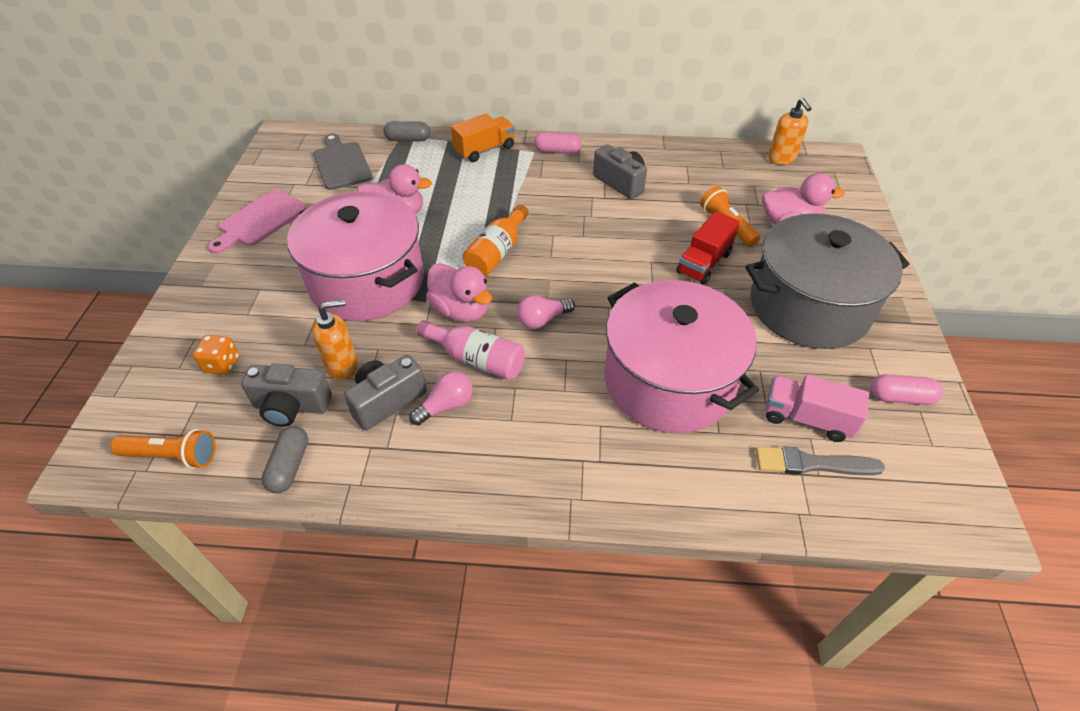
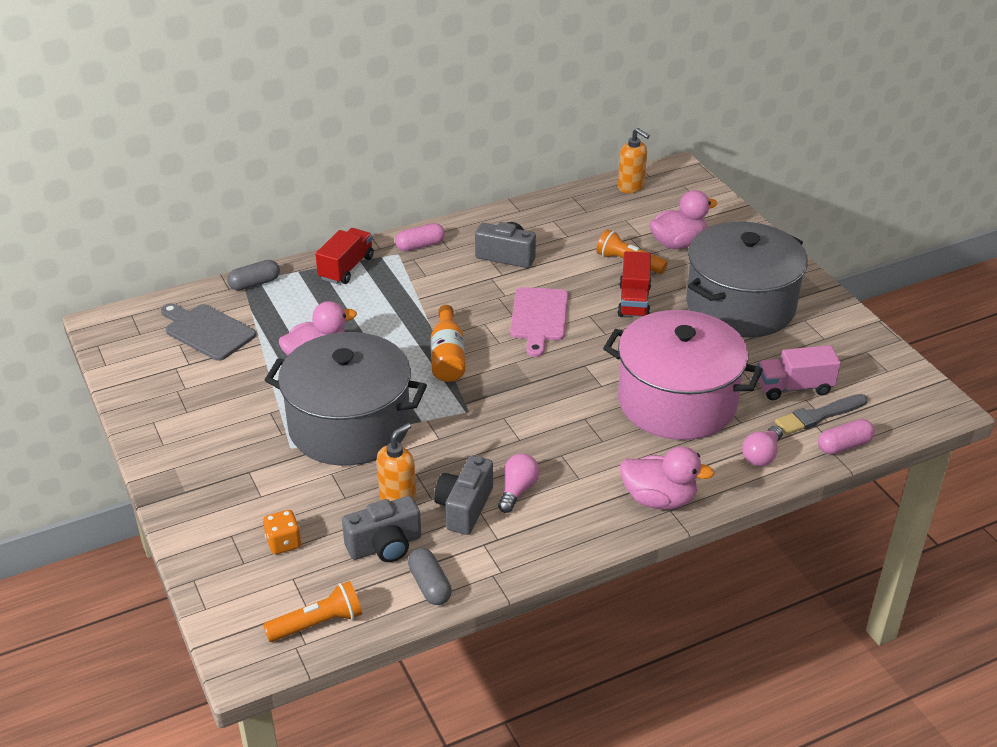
camera: 30 degrees left, 10 degrees down
pink cutting board [208,190,307,254] -> pink cutting board moved to [510,287,568,357]
pink pot [287,191,424,321] -> grey pot [265,332,427,466]
pink bottle [417,320,525,380] -> none
pink duck [426,263,492,323] -> pink duck moved to [620,446,715,510]
orange truck [451,114,515,162] -> red truck [315,228,374,284]
pink light bulb [517,295,575,329] -> pink light bulb moved to [742,425,783,466]
pink capsule [870,375,943,405] -> pink capsule moved to [818,419,875,455]

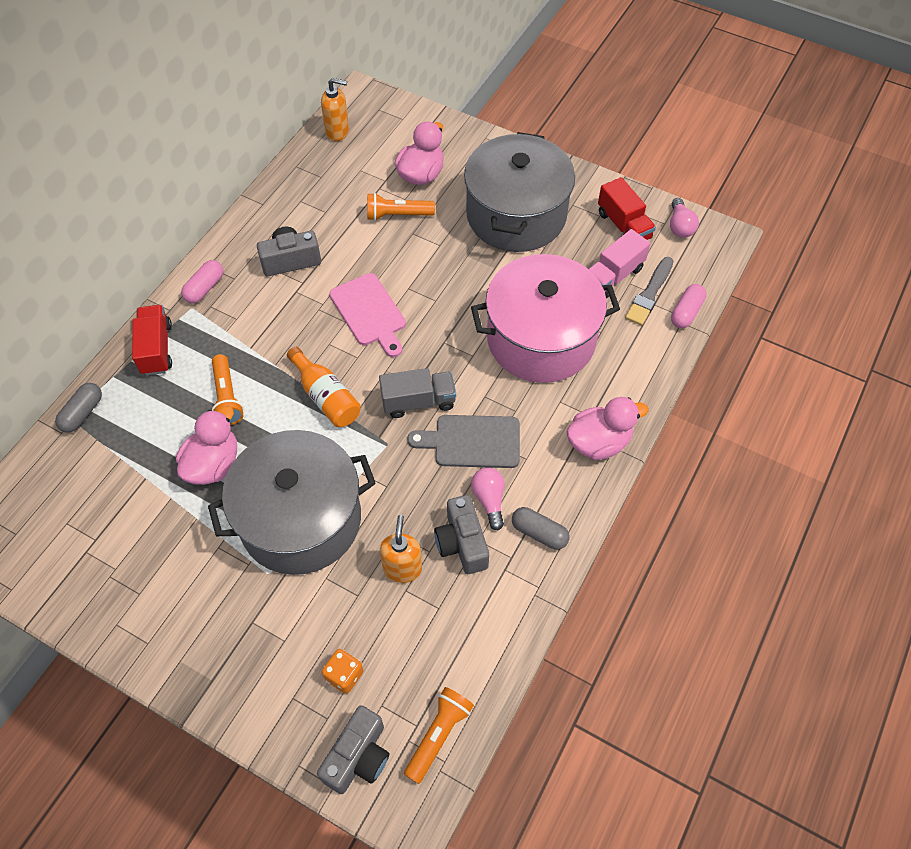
camera: 35 degrees left, 20 degrees up
grey cutting board [161,303,256,361] -> grey cutting board moved to [407,415,520,468]
grey camera [342,496,421,562] -> grey camera moved to [317,706,389,794]
grey capsule [408,548,452,605] -> grey capsule moved to [512,507,570,550]
red truck [617,251,651,317] -> red truck moved to [598,177,656,240]
pink light bulb [742,425,783,466] -> pink light bulb moved to [670,198,699,238]
none -> orange flashlight [212,354,244,425]
none -> grey truck [379,368,456,418]

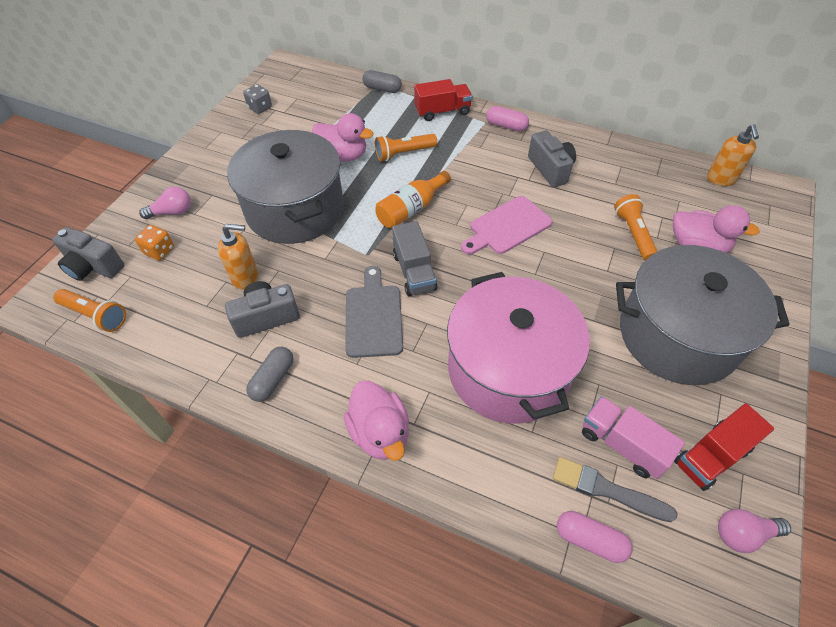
camera: 85 degrees right, 5 degrees down
pink light bulb [471,468,504,530] -> pink light bulb moved to [139,187,191,219]
none -> grey dice [243,84,272,114]

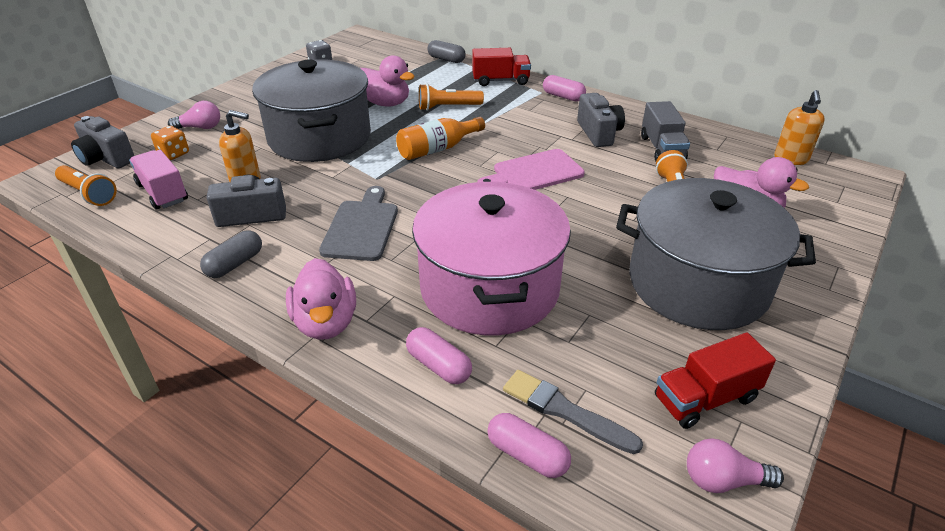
camera: 10 degrees right, 15 degrees down
grey truck [392,221,438,296] -> grey truck moved to [641,101,690,161]
pink truck [582,396,685,479] -> pink truck moved to [129,150,188,210]
none -> pink capsule [406,327,472,384]

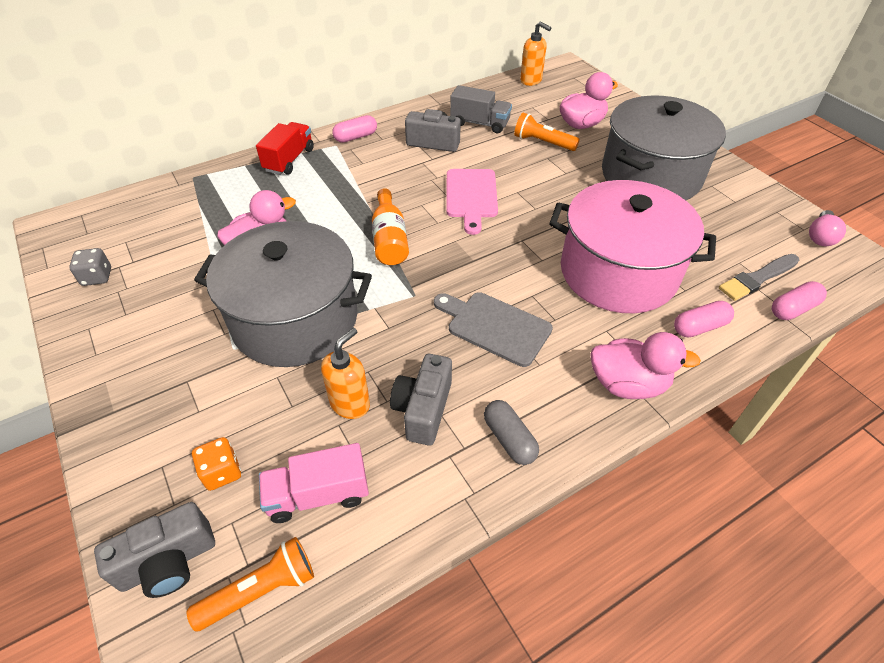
camera: 65 degrees left, 10 degrees up
pink light bulb [168,101,220,129] -> none
orange flashlight [419,84,484,111] -> none
grey capsule [427,40,466,63] -> none
red truck [655,332,776,429] -> none

